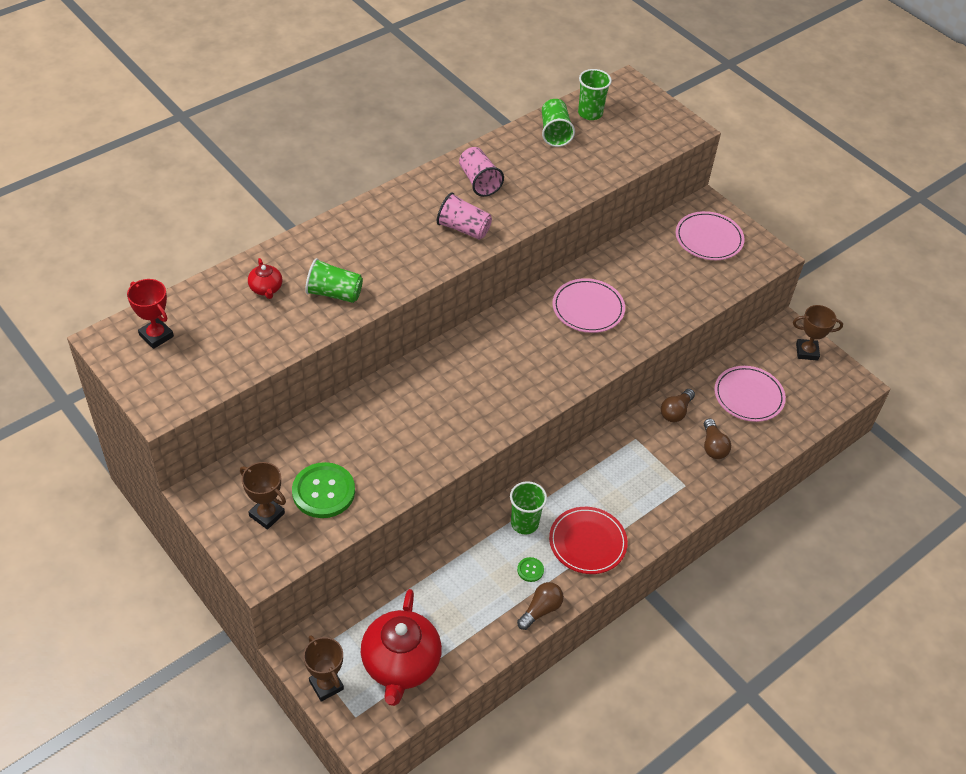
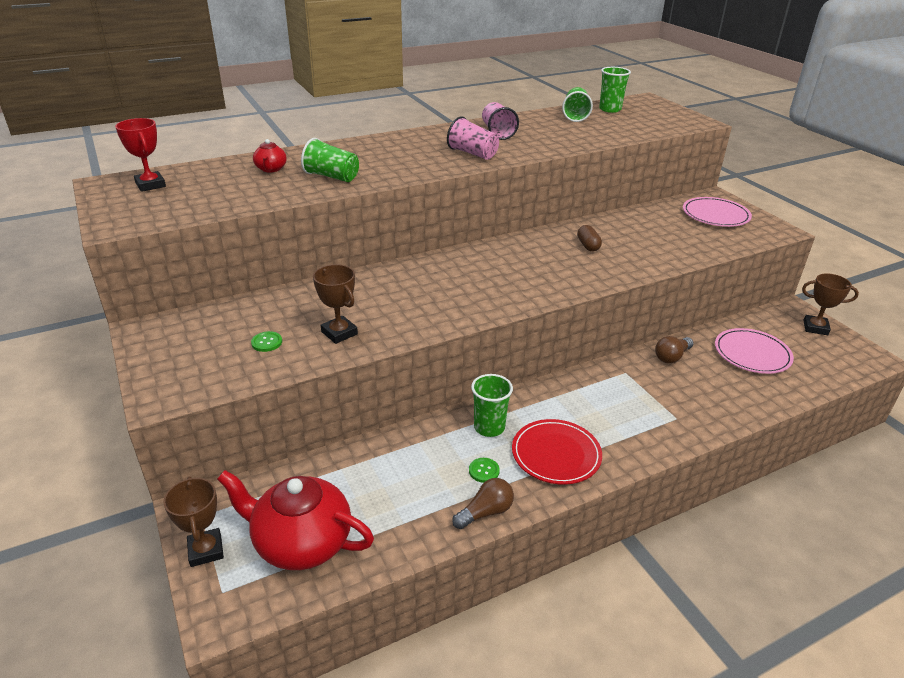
camera: 15 degrees right, 15 degrees down
brown trophy [240,462,286,530] -> brown trophy moved to [313,264,358,344]
green button [292,462,355,518] -> green button [251,331,282,352], size x0.44
red teapot [361,589,442,706] -> red teapot turned 90 degrees clockwise [217,470,374,570]
pink plate [553,278,625,333] -> brown capsule [577,225,602,251]
brown light bulb [704,419,731,459] -> none

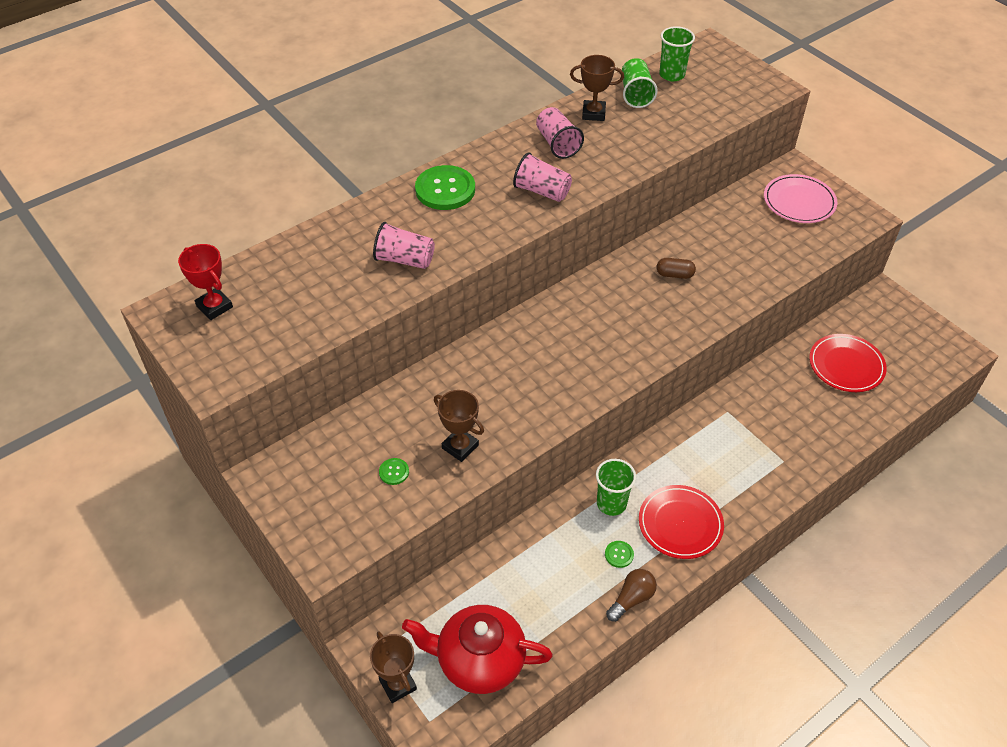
camera: 10 degrees left, 15 degrees up
red teapot [253,139,287,173] -> none
green cup [301,138,359,182] -> pink cup [373,222,435,269]
brown capsule [577,225,602,251] -> brown capsule turned 60 degrees counterclockwise [657,258,696,279]
brown light bulb [655,336,693,364] -> none
pink plate [715,328,794,374] -> red plate [809,334,887,392]
brown trophy [802,273,859,335] -> brown trophy moved to [570,55,624,121]
none -> green button [415,165,475,210]

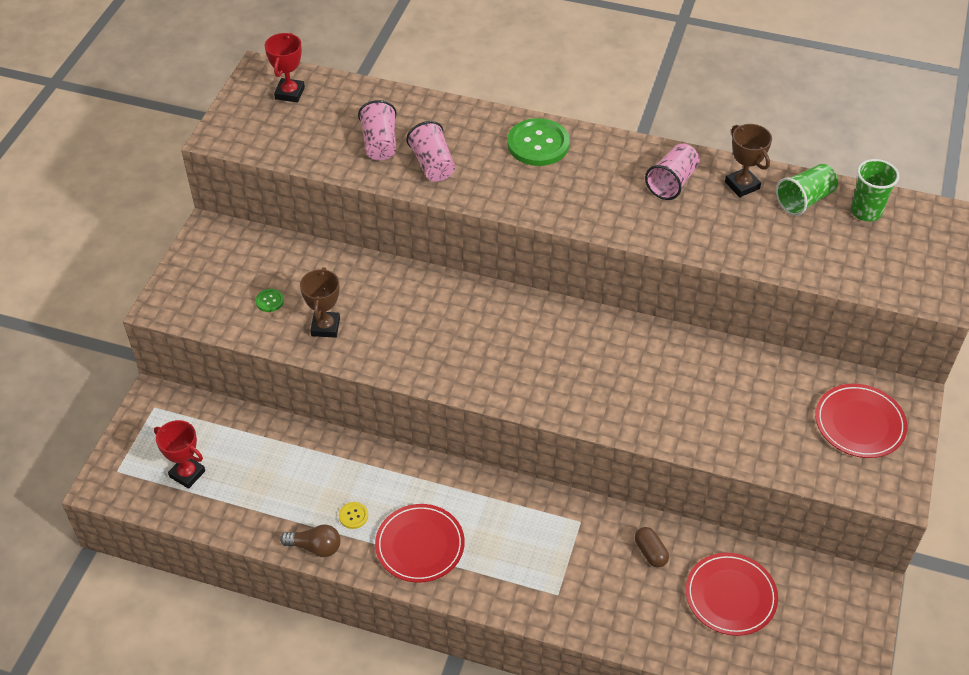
camera: 55 degrees right, 0 degrees up
brown trophy [370,631,417,703] -> none
red teapot [402,605,553,694] -> red trophy [154,420,205,489]
pink cup [513,152,572,202] -> pink cup moved to [358,100,397,160]
green cup [596,459,636,516] -> none
green button [605,541,634,568] -> yellow button [339,502,368,529]
brown capsule [657,258,696,279] -> brown capsule moved to [635,527,669,567]
pink plate [764,174,837,223] -> red plate [815,384,907,458]

